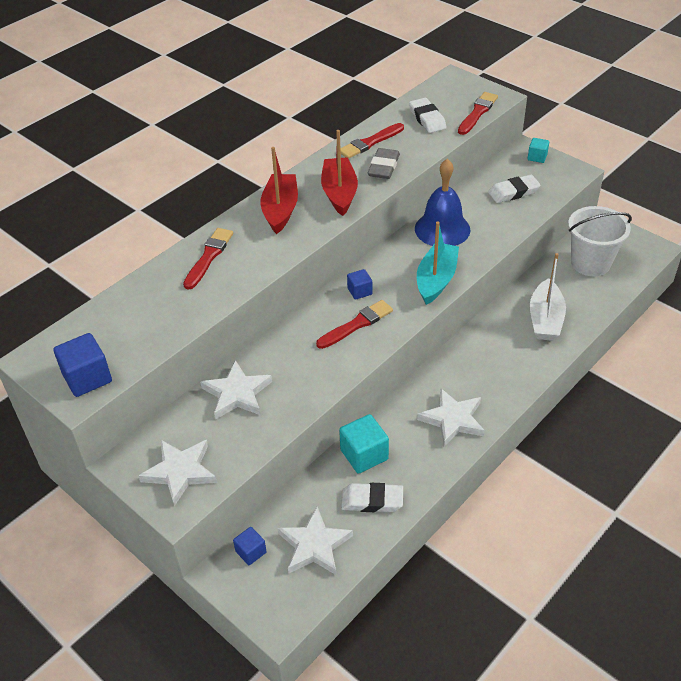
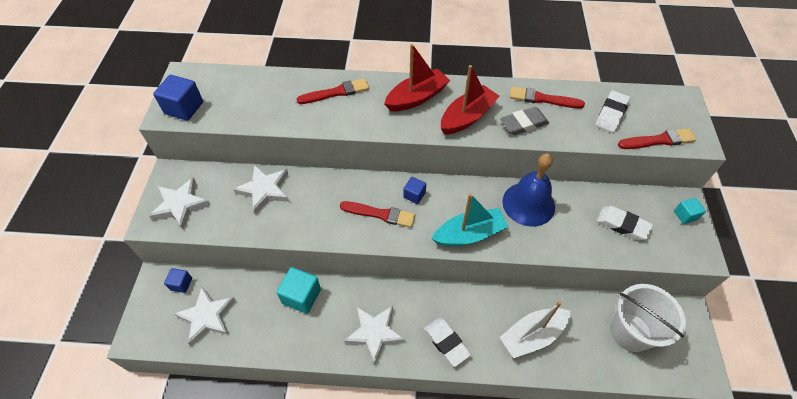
camera: 50 degrees right, 10 degrees up
white eraser [341,483,403,512] -> white eraser moved to [424,318,471,367]

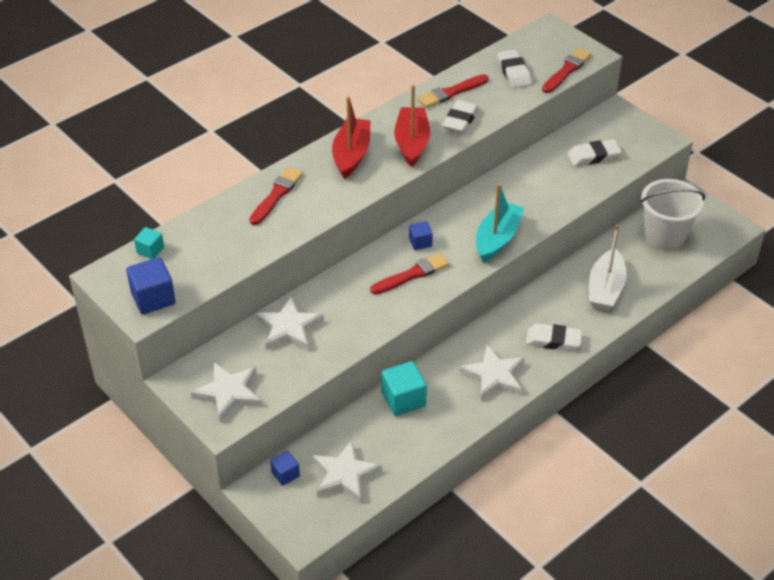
camera: 45 degrees left, 10 degrees down
grey eraser [500,107,549,135] -> white eraser [442,100,479,133]
blue bell [502,154,555,227] -> none
turquoise cube [674,198,706,224] -> turquoise cube moved to [134,227,164,259]

